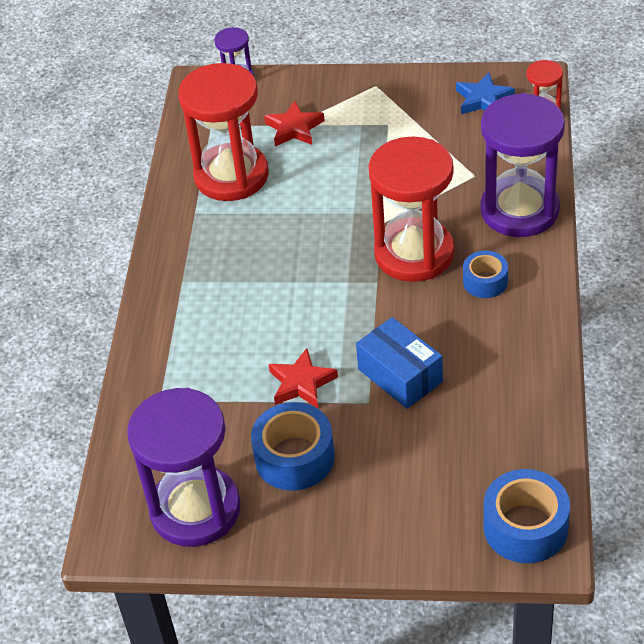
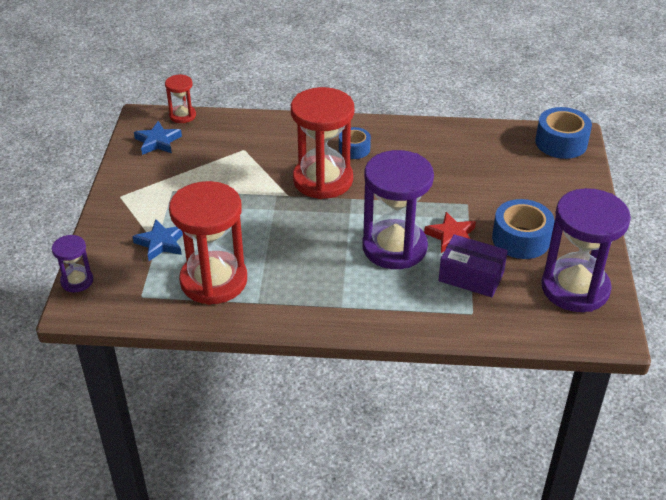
camera: 95 degrees left, 5 degrees down
red star [264,100,325,146] -> blue star [132,219,183,261]
blue box [356,317,443,409] -> none
purple hourglass [480,93,565,237] -> purple hourglass moved to [362,150,434,269]
none -> purple box [438,234,508,297]

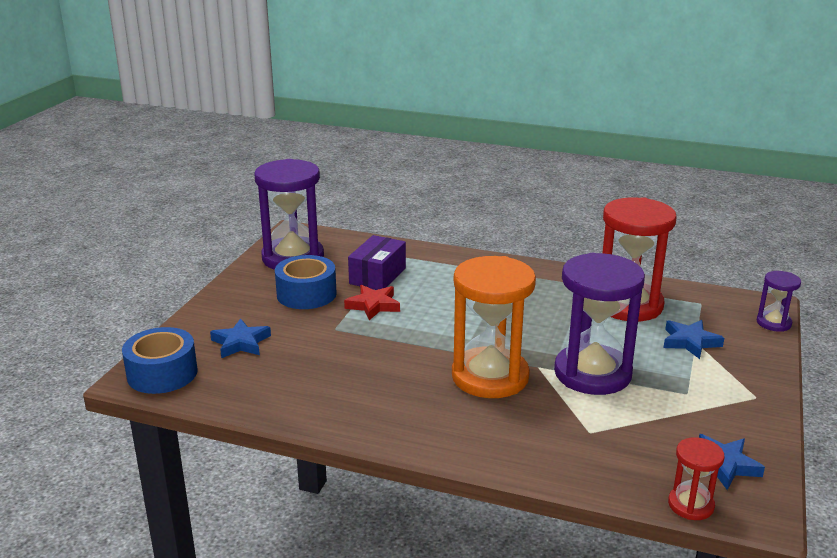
camera: 165 degrees left, 15 degrees down
red hourglass [291,87,354,199] -> orange hourglass [452,256,536,398]
blue tape [339,127,371,159] -> none
purple hourglass [362,150,434,269] -> purple hourglass moved to [554,253,645,395]
purple box [438,234,508,297] -> purple box turned 75 degrees clockwise [348,235,406,290]
none -> blue star [210,318,271,358]

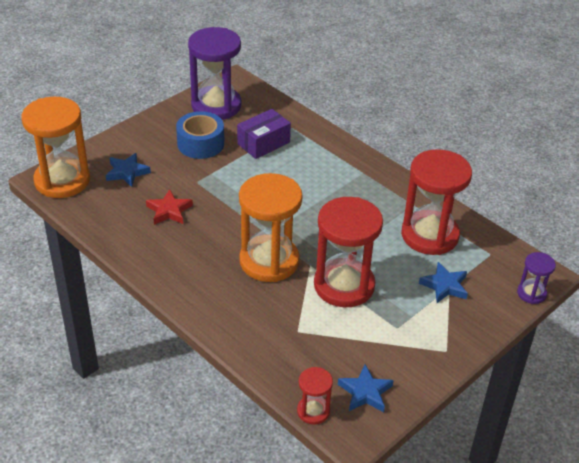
camera: 25 degrees right, 15 degrees up
blue tape [122,327,198,394] -> orange hourglass [21,97,90,198]
red star [344,285,400,320] -> red star moved to [146,189,193,225]
purple hourglass [554,253,645,395] -> red hourglass [314,197,383,307]

